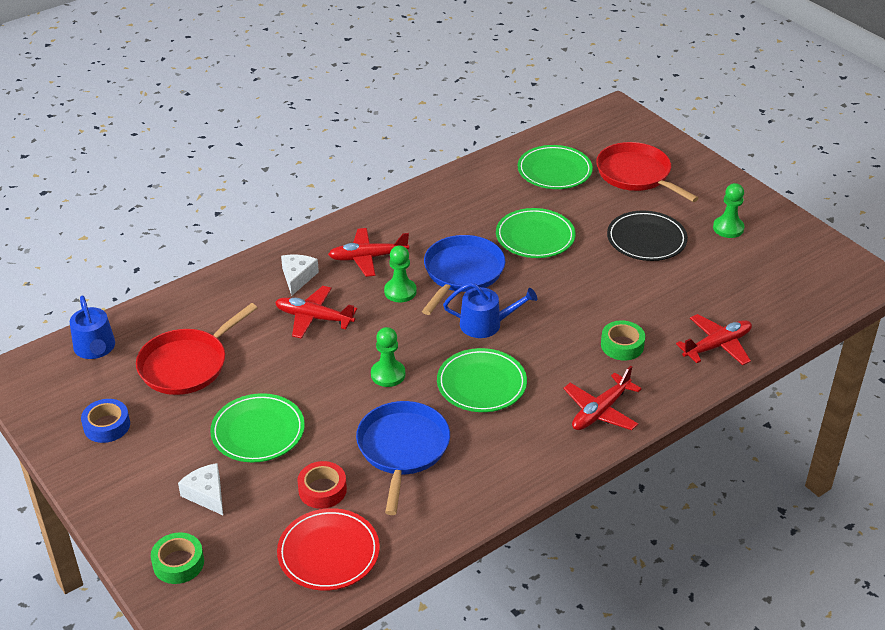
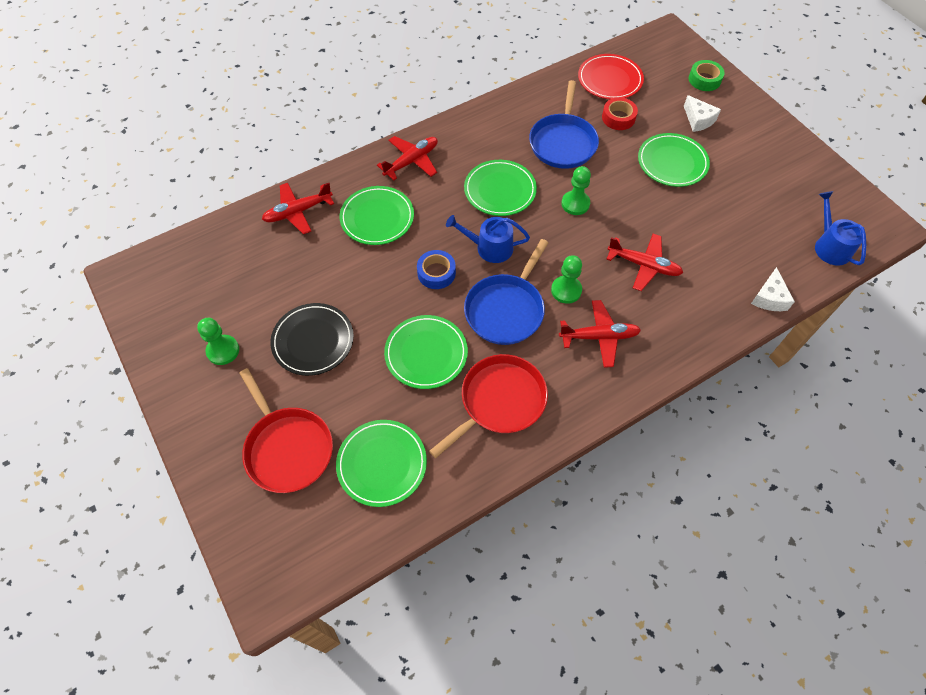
camera: 175 degrees left, 20 degrees up
blue tape [81,399,130,443] -> blue tape moved to [417,250,456,289]
red pan [136,303,257,395] -> red pan moved to [429,354,548,458]
white cheese [281,254,319,296] -> white cheese moved to [751,267,795,311]
green tape [601,320,645,361] -> green plate [339,186,414,245]

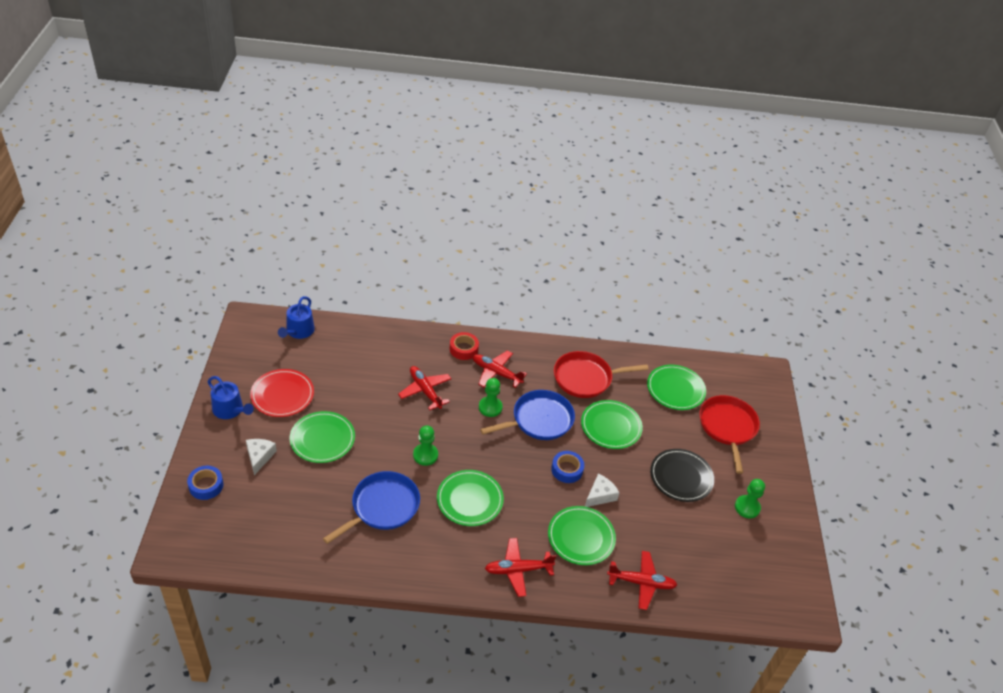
camera: 150 degrees left, 15 degrees down
blue watering can [446,215,530,263] -> blue watering can moved to [207,376,254,419]
red plate [578,54,644,99] -> red plate moved to [250,369,314,417]
red tape [602,97,638,130] -> red tape moved to [450,332,479,360]
green tape [689,60,725,91] -> blue tape [187,466,224,500]
white cheese [751,267,795,311] -> white cheese moved to [585,474,619,507]

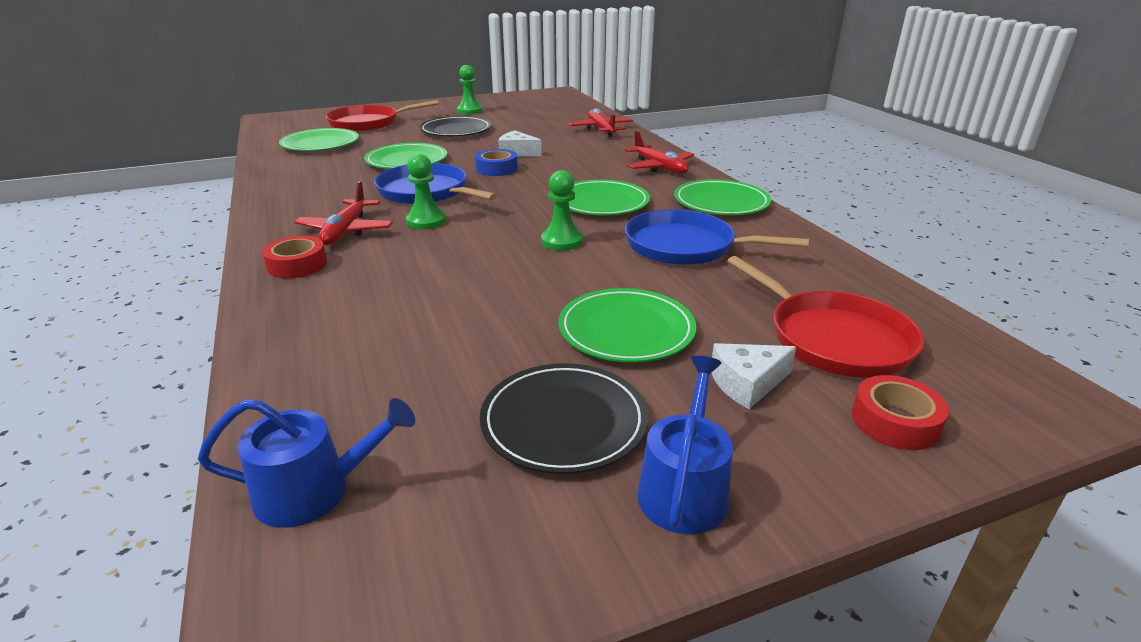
camera: 110 degrees left, 15 degrees down
blue tape [187,466,224,500] -> red tape [852,375,949,450]
red plate [250,369,314,417] -> black plate [480,363,648,474]
red plane [398,366,451,410] -> none
green plate [548,506,616,565] -> green plate moved to [674,179,771,215]
red pan [554,351,649,398] -> red pan moved to [727,256,924,378]

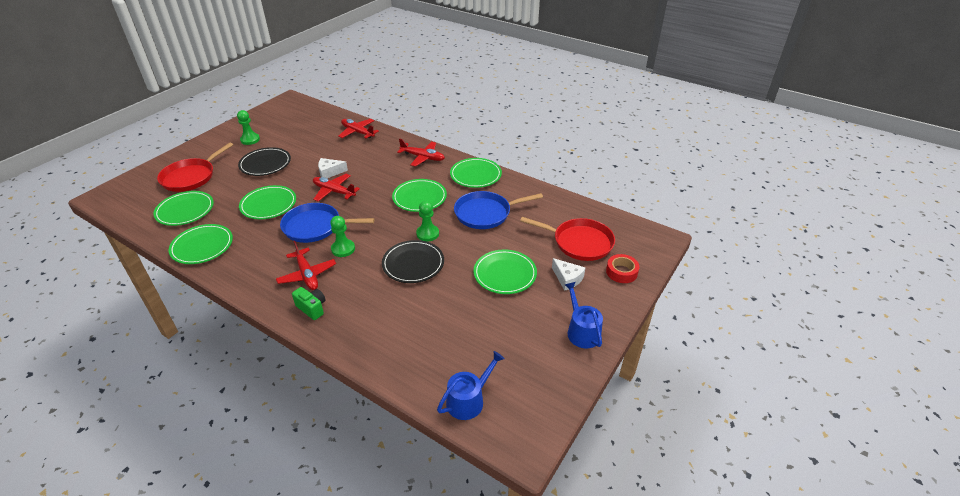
camera: 35 degrees left, 10 degrees up
red tape [262,236,327,278] -> green camera [292,287,326,320]
blue tape [475,149,518,176] -> red plane [313,174,360,202]
black plate [480,363,648,474] -> black plate moved to [382,240,444,283]
white cheese [712,343,796,409] -> white cheese turned 75 degrees counterclockwise [552,258,586,291]
none -> green plate [169,224,233,264]

